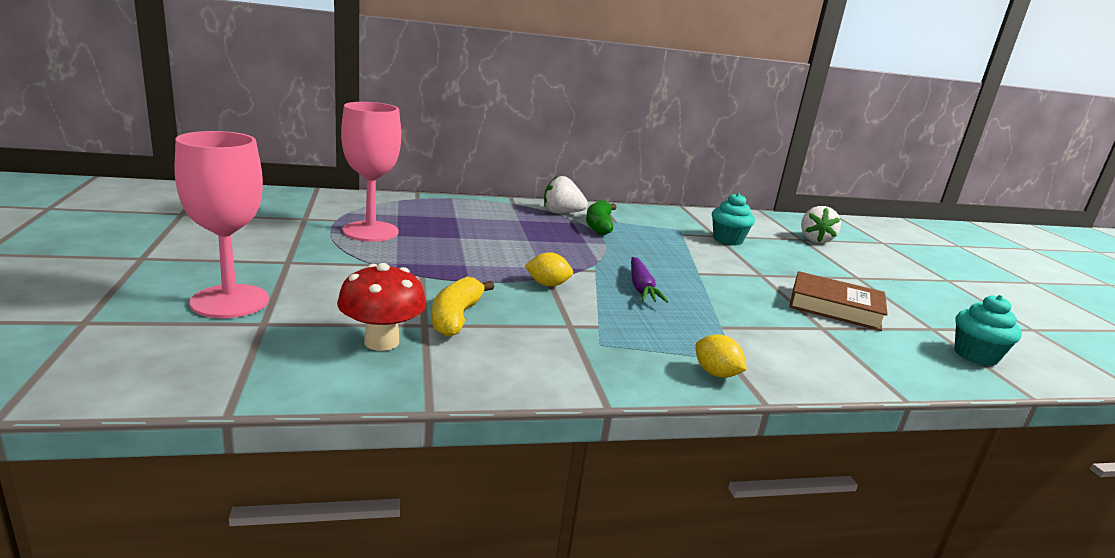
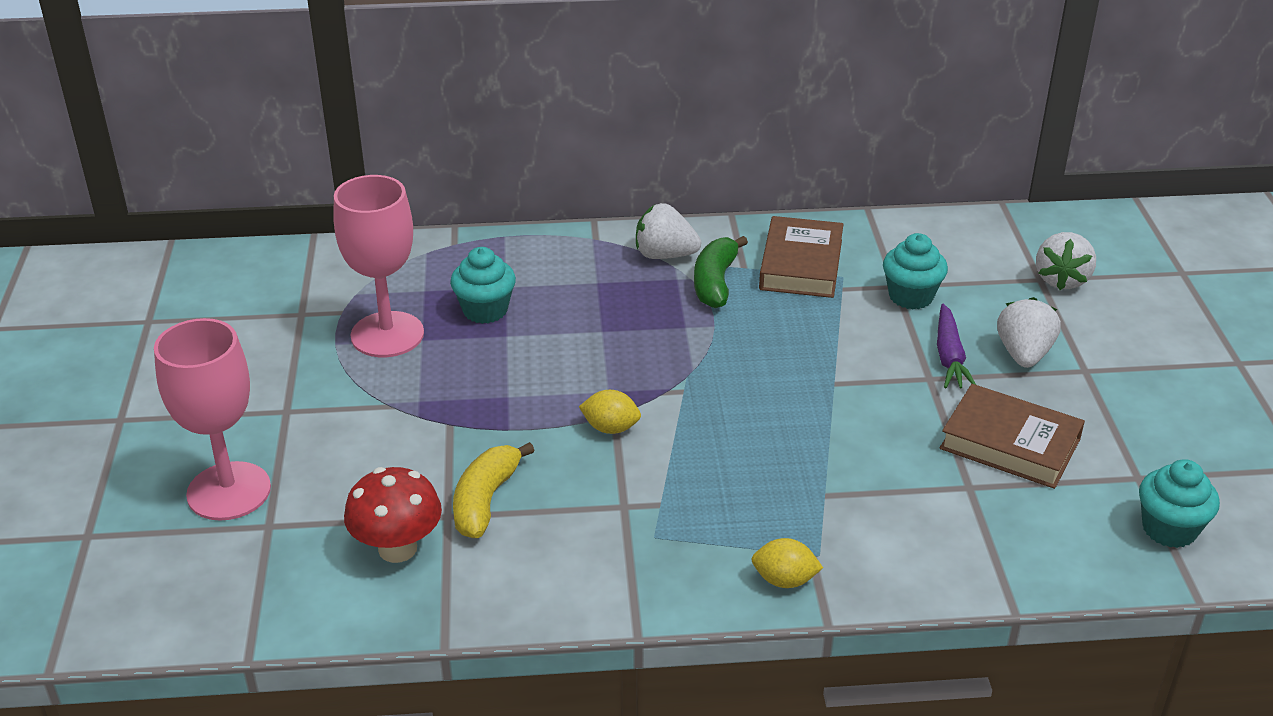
camera: 10 degrees right, 15 degrees up
purple carrot [631,257,668,303] -> purple carrot moved to [937,303,976,388]
yellow lemon [696,334,747,378] -> yellow lemon turned 45 degrees counterclockwise [751,538,823,588]
none -> turquoise cupcake [450,247,516,324]
none -> brown book [759,216,844,298]
none -> white strawberry [997,297,1061,368]

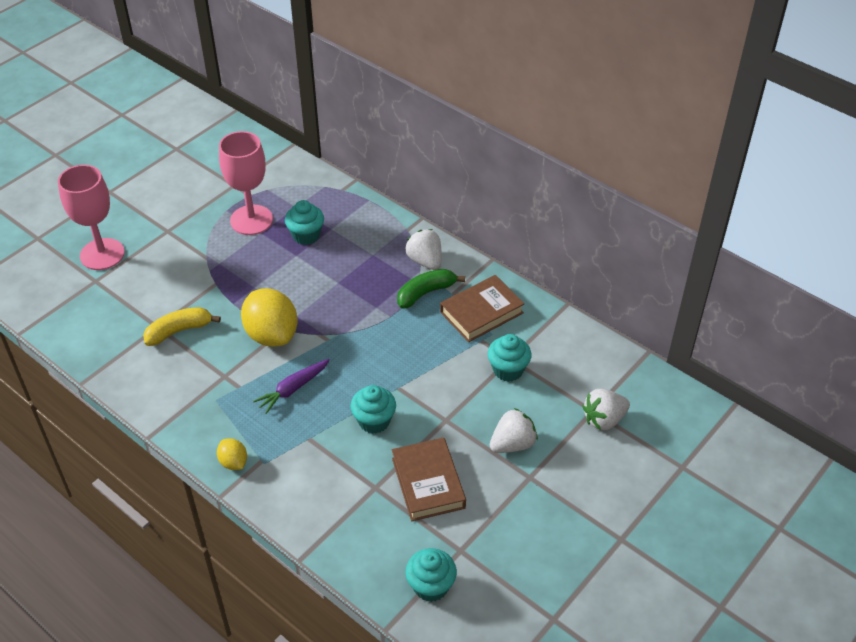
camera: 45 degrees right, 10 degrees up
red mushroom [344,467,442,563] -> none
yellow lemon [579,390,641,434] -> yellow lemon [241,288,298,347], size x2.04
purple carrot [937,303,976,388] -> purple carrot moved to [253,359,330,414]
none -> turquoise cupcake [351,385,396,434]

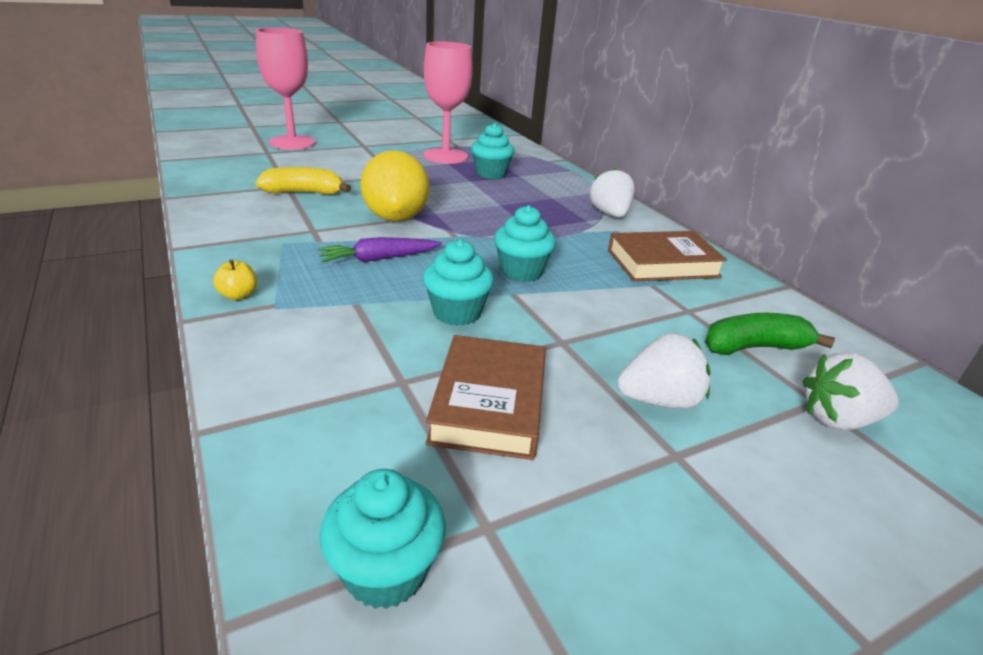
camera: 20 degrees right, 15 degrees down
yellow lemon [217,438,247,470] -> yellow apple [213,259,257,300]
green banana [397,269,465,309] -> green banana moved to [705,313,835,355]
turquoise cupcake [488,334,531,382] -> turquoise cupcake moved to [494,205,556,282]

